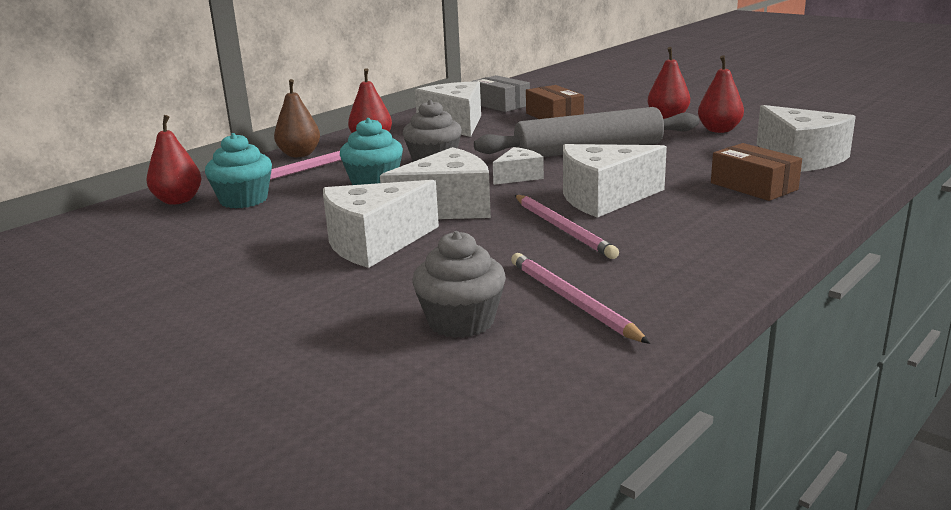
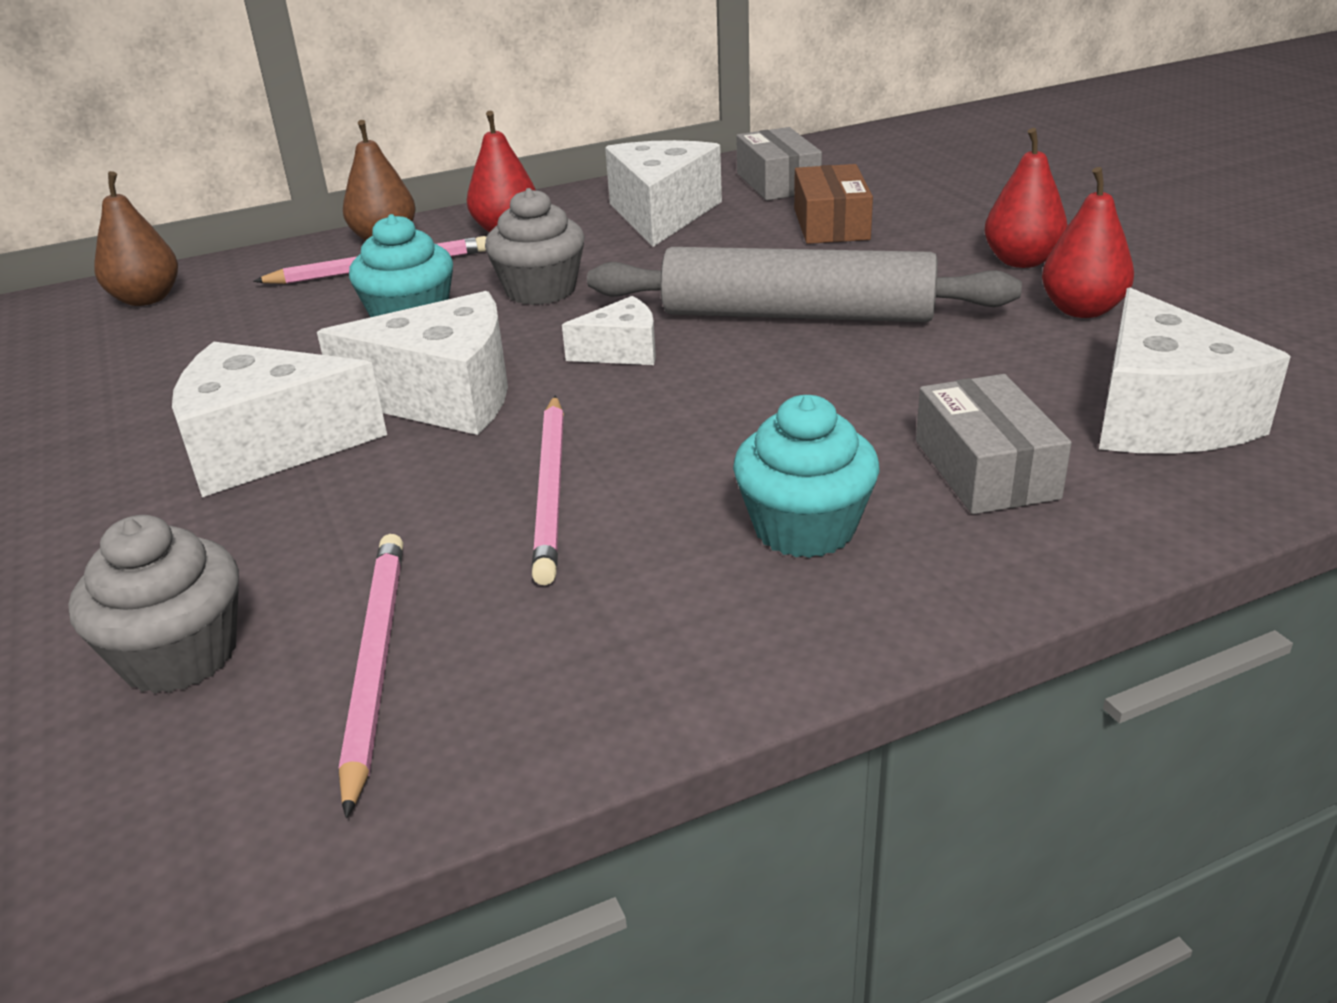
camera: 25 degrees right, 10 degrees up
red pear [147,115,202,205] -> brown pear [94,171,178,306]
turquoise cupcake [205,133,272,209] -> turquoise cupcake moved to [733,395,880,558]
white cheese [563,144,667,218] -> none
brown box [711,143,802,201] -> grey box [916,374,1072,514]

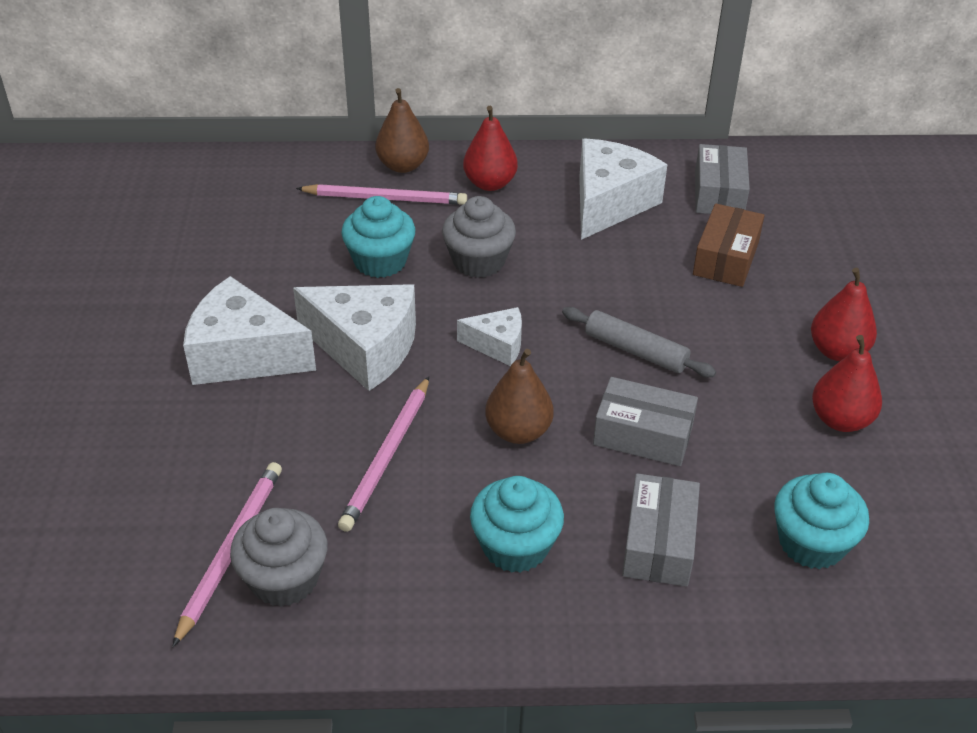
camera: 20 degrees right, 10 degrees up
grey cupcake [68,515,239,694] -> grey cupcake moved to [230,508,327,607]
brown pear [94,171,178,306] -> brown pear moved to [485,349,554,444]
grey rolling pin [587,247,1022,322] -> grey rolling pin [562,307,716,377], size x0.53
white cheese [1099,288,1291,453] -> turquoise cupcake [774,473,869,569]
none -> grey box [593,377,698,466]

